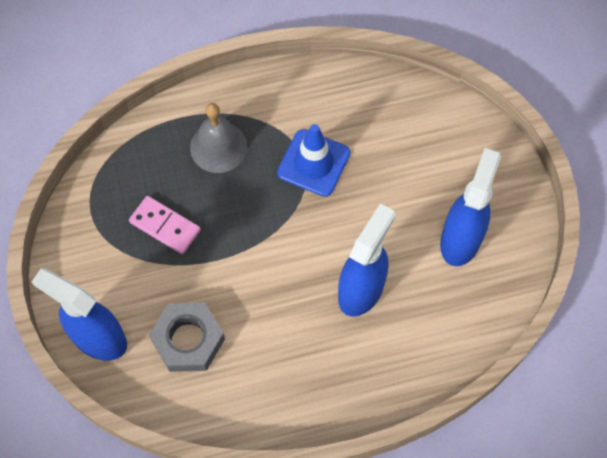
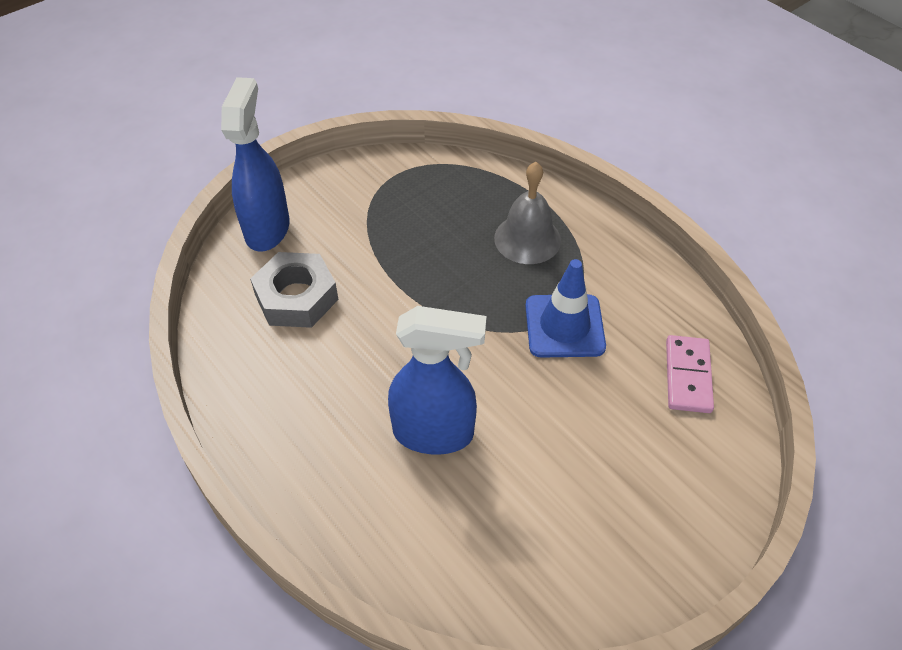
camera: 65 degrees right, 15 degrees down
pink domino [129,196,201,254] -> pink domino moved to [666,335,714,413]
blue spray bottle [440,148,501,266] -> none

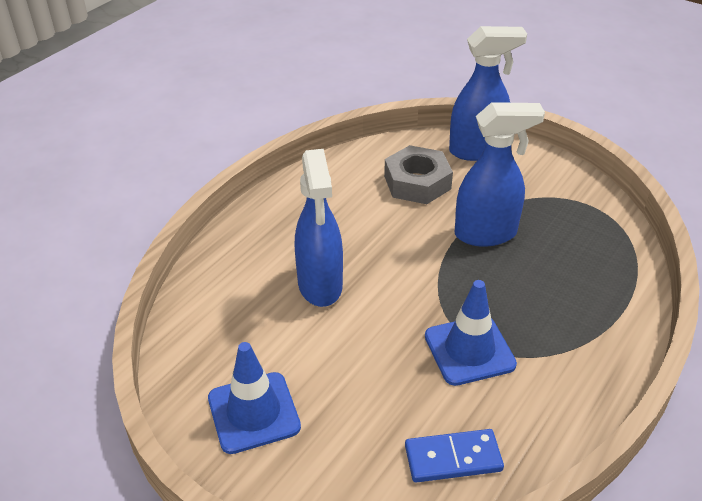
camera: 75 degrees right, 10 degrees down
grey bell [494,162,561,264] -> none
pink domino [666,335,714,413] -> blue domino [405,429,504,483]
none -> blue traffic cone [208,342,301,454]
none -> blue spray bottle [455,102,545,247]

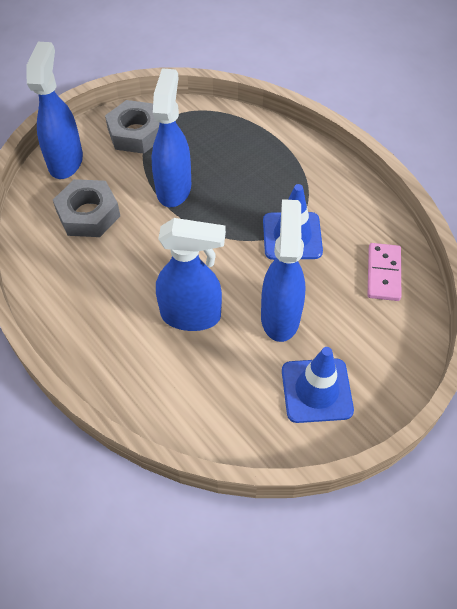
camera: 75 degrees left, 15 degrees up
blue domino [405,429,504,483] -> pink domino [368,243,401,301]
none -> grey nut [105,100,159,154]
none -> blue spray bottle [261,199,306,342]

